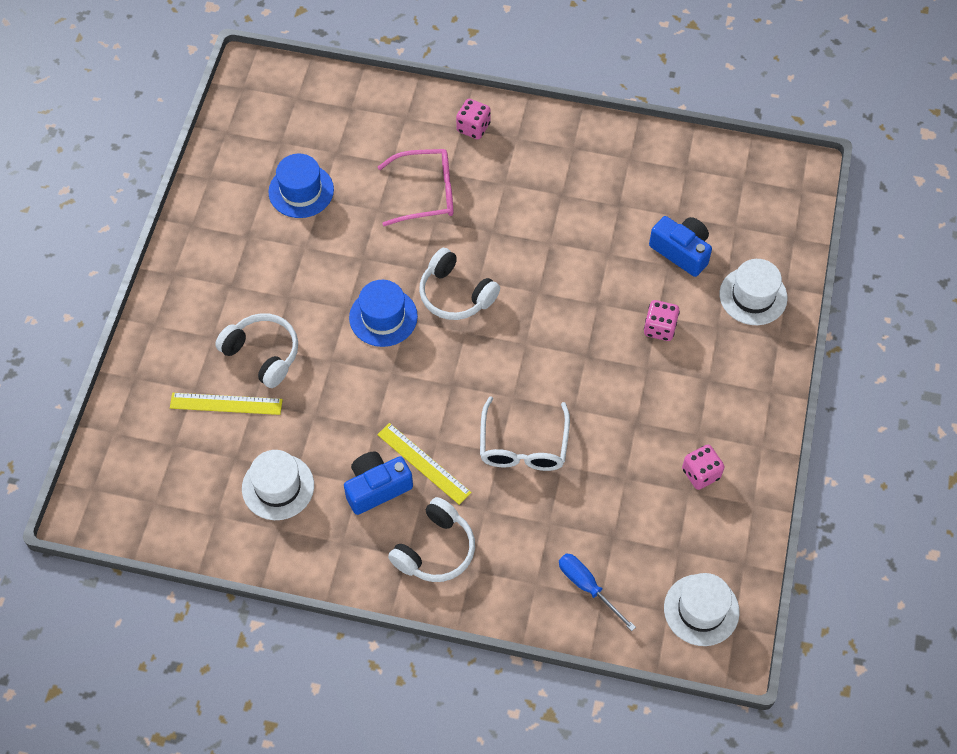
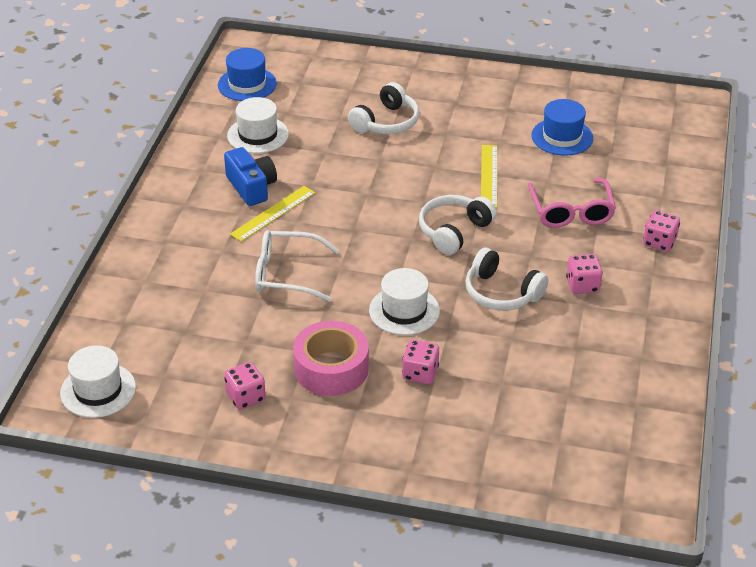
camera: 90 degrees right, 20 degrees down
yellow ruler [170,393,283,415] -> yellow ruler moved to [481,145,497,208]
blue hat [349,280,418,347] -> blue hat moved to [218,48,277,101]
white headphones [388,497,475,582] -> white headphones moved to [465,248,549,311]
blue screwdriver [559,553,636,631] -> none
blue camera [649,216,712,277] -> none
white hat [719,259,788,325] -> white hat moved to [369,268,440,335]
none -> pink tape [293,321,369,396]
none -> pink dice [566,254,603,294]

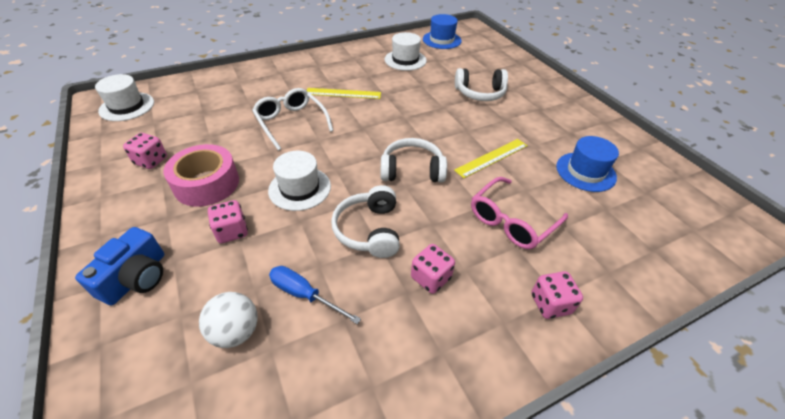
camera: 50 degrees right, 5 degrees up
blue camera [224,147,277,206] -> blue camera moved to [75,227,164,305]
none -> white ball [199,292,258,348]
none -> blue screwdriver [269,266,361,324]

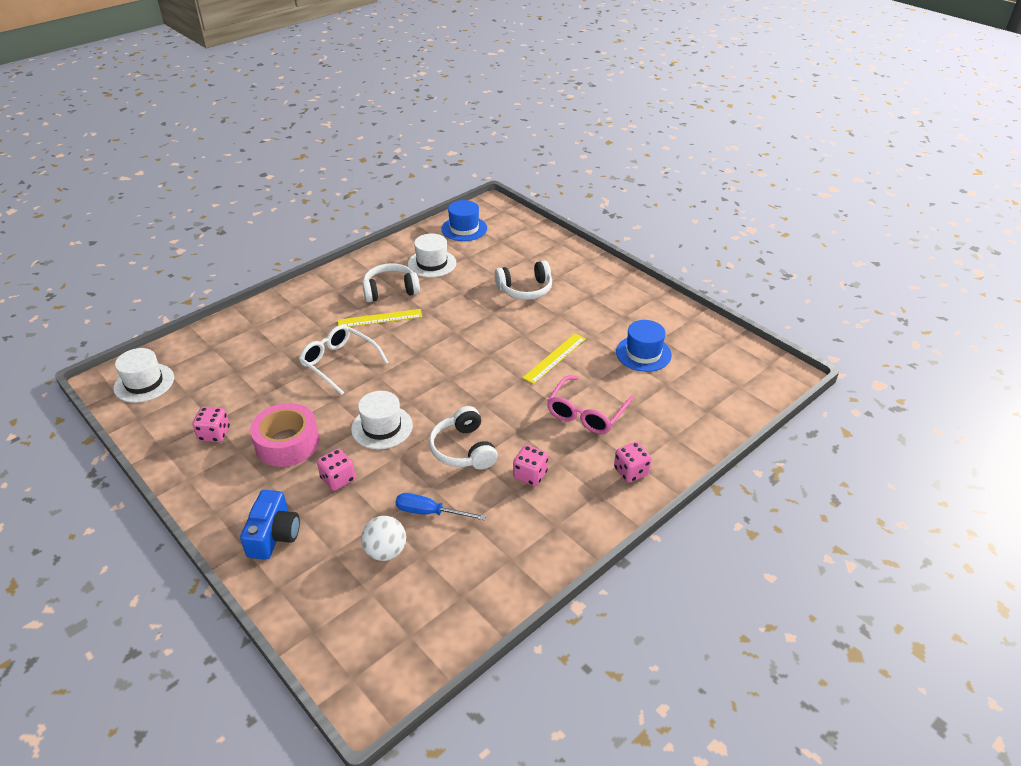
camera: 15 degrees left, 5 degrees down
white headphones [381,138,447,183] -> white headphones moved to [362,263,420,302]

